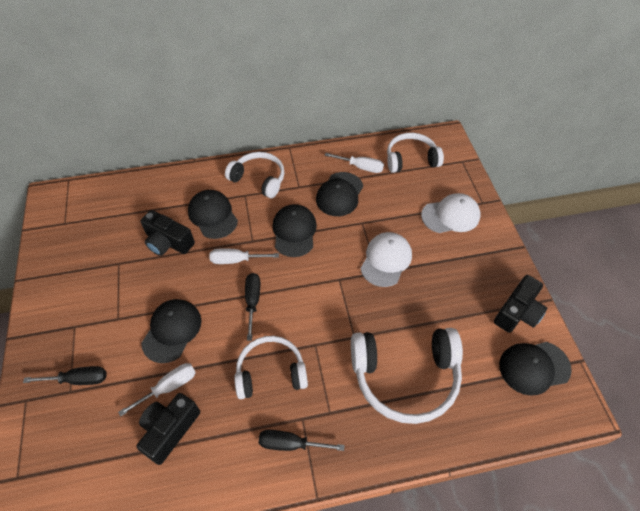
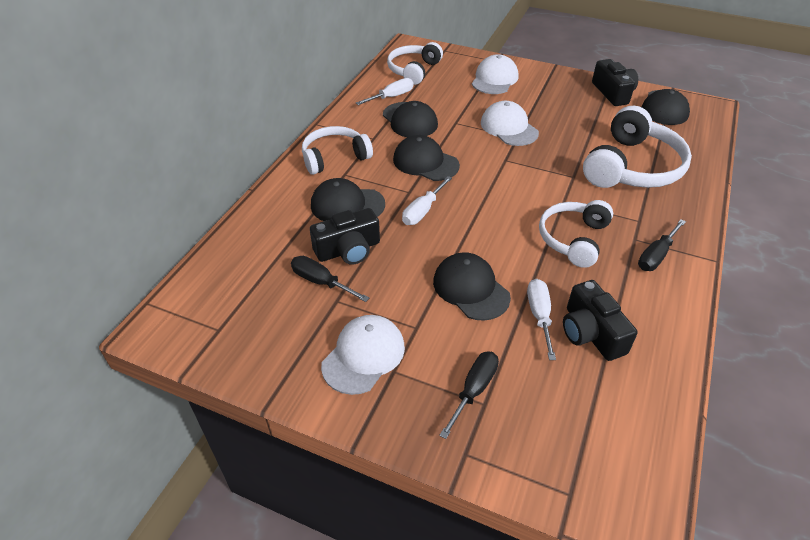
camera: 55 degrees left, 10 degrees down
black screwdriver [245,273,260,341] -> black screwdriver moved to [291,256,369,302]
none -> white cap [321,315,405,395]

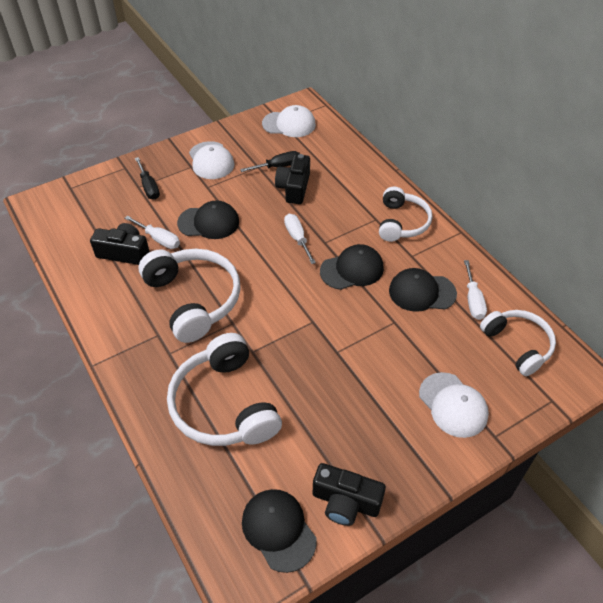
camera: 125 degrees right, 5 degrees up
black cap [311,178,385,221] -> none
white cap [481,101,539,146] -> white cap moved to [262,105,316,137]
white headphones [539,200,613,268] -> white headphones [139,249,241,343], size x1.53
black screwdriver [638,219,686,271] -> none

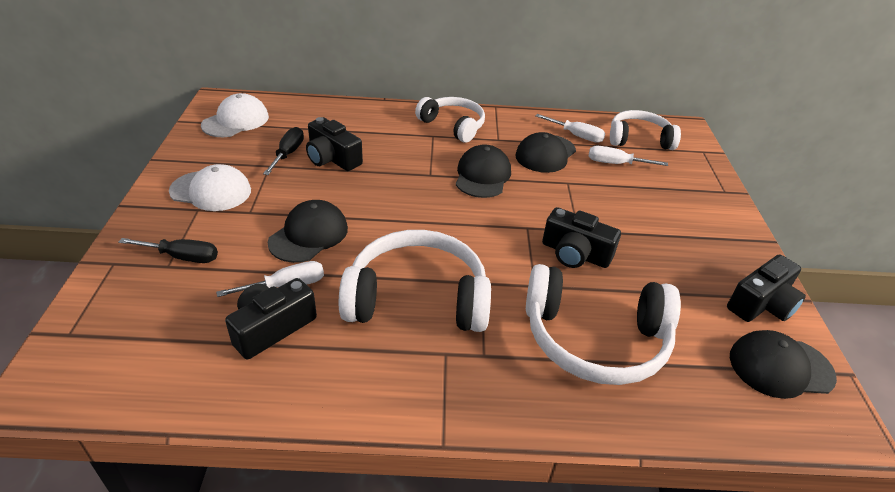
camera: 60 degrees left, 10 degrees down
white screwdriver [284,214,316,264] -> white screwdriver moved to [588,146,668,166]
white cap [419,372,489,438] -> none
none -> black camera [542,207,621,268]

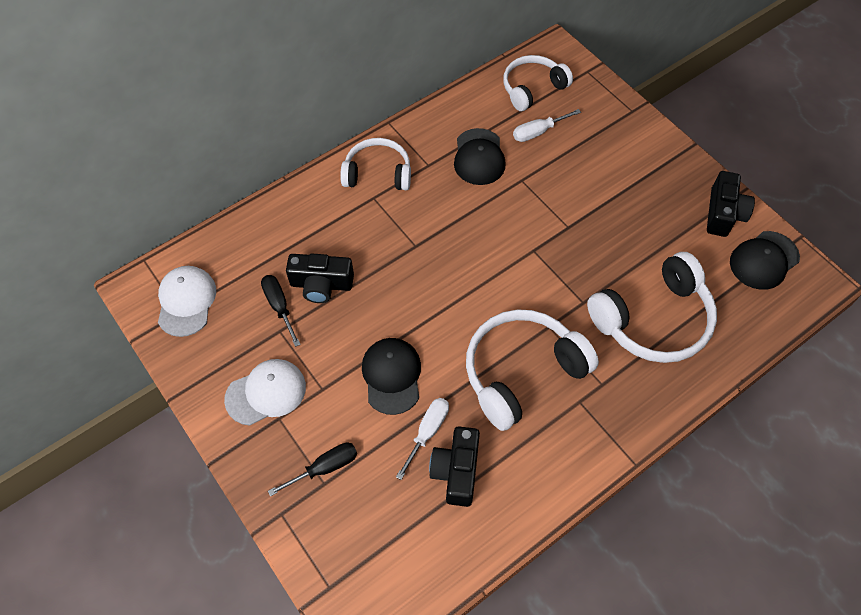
camera: 35 degrees left, 20 degrees up
black cap [456,144,511,198] -> none
white screwdriver [535,114,605,143] -> none
black camera [542,207,621,268] -> none

